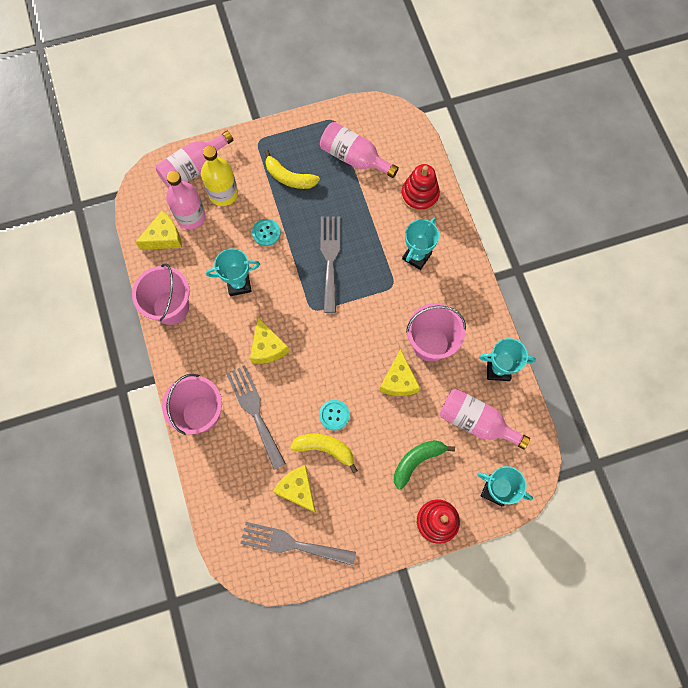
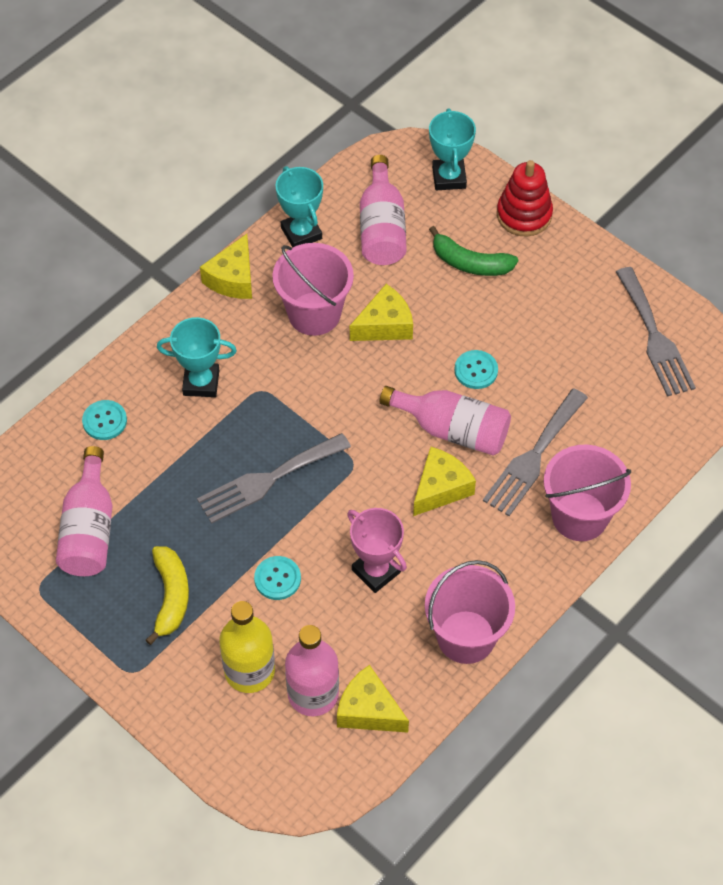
camera: 120 degrees left, 15 degrees down
pink bottle [156,131,234,189] -> pink bottle moved to [380,386,511,456]
turquoise trophy [206,248,260,296] -> pink trophy [347,508,407,593]
yellow cheese [273,466,316,513] -> yellow cheese moved to [200,234,252,299]
yellow banana [290,434,358,473] -> none
red stacking toy [401,164,440,212] -> turquoise button [82,400,127,440]

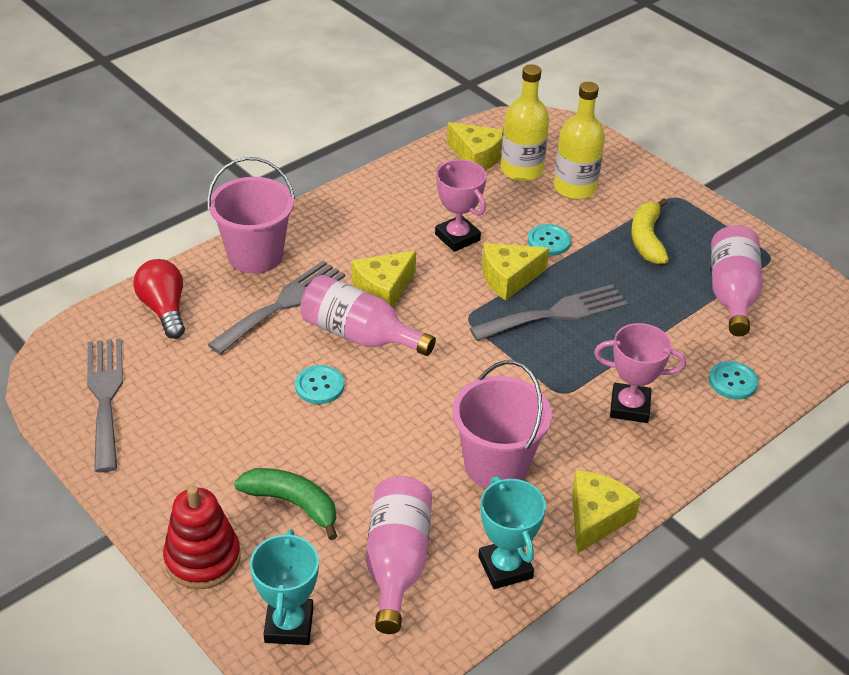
camera: 175 degrees left, 15 degrees down
turquoise trophy [157,317,237,397] -> pink trophy [594,323,686,423]
pink bottle [285,625,339,716] -> yellow bottle [501,64,549,181]
yellow cheese [350,284,413,341] -> yellow cheese moved to [482,243,549,301]
pink bucket [425,560,515,664] -> none
none -> red light bulb [133,259,185,339]

